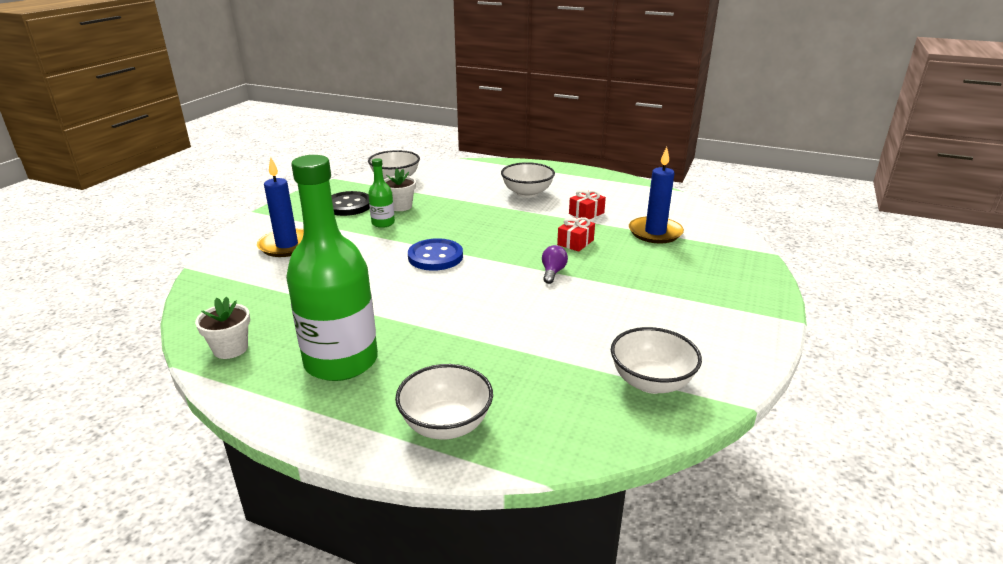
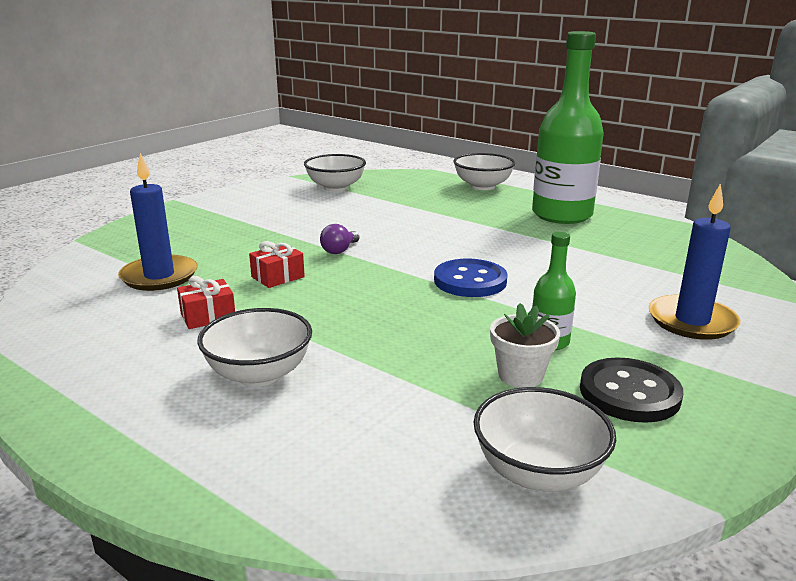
camera: 165 degrees left, 5 degrees down
white flower pot [195,297,250,359] -> none

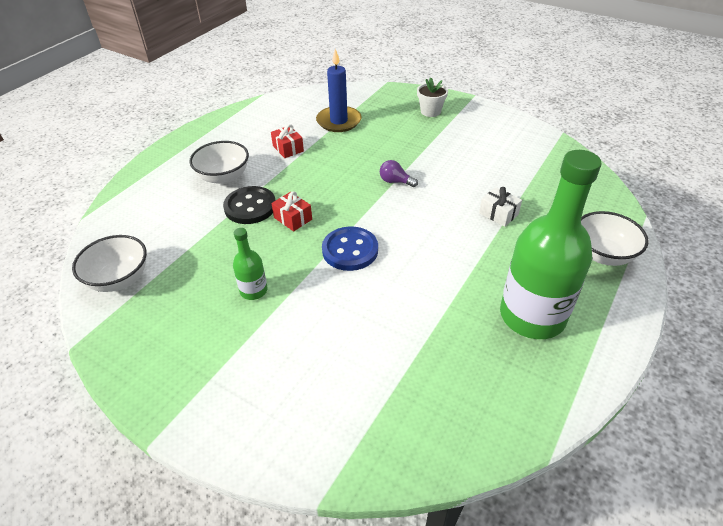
camera: 85 degrees right, 20 degrees up
red gift [249,241,305,288] -> red gift moved to [271,191,312,231]
white bowl [304,154,366,191] -> none
white flower pot [490,303,560,388] -> white flower pot moved to [417,78,448,117]
black button [580,357,683,423] -> black button moved to [223,186,276,224]
blue candle [649,184,741,340] -> none
none -> white gift [479,187,522,227]

